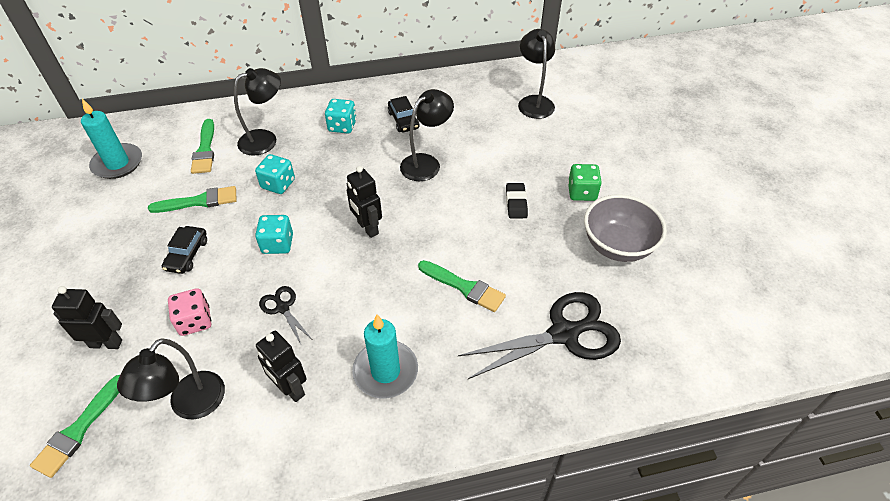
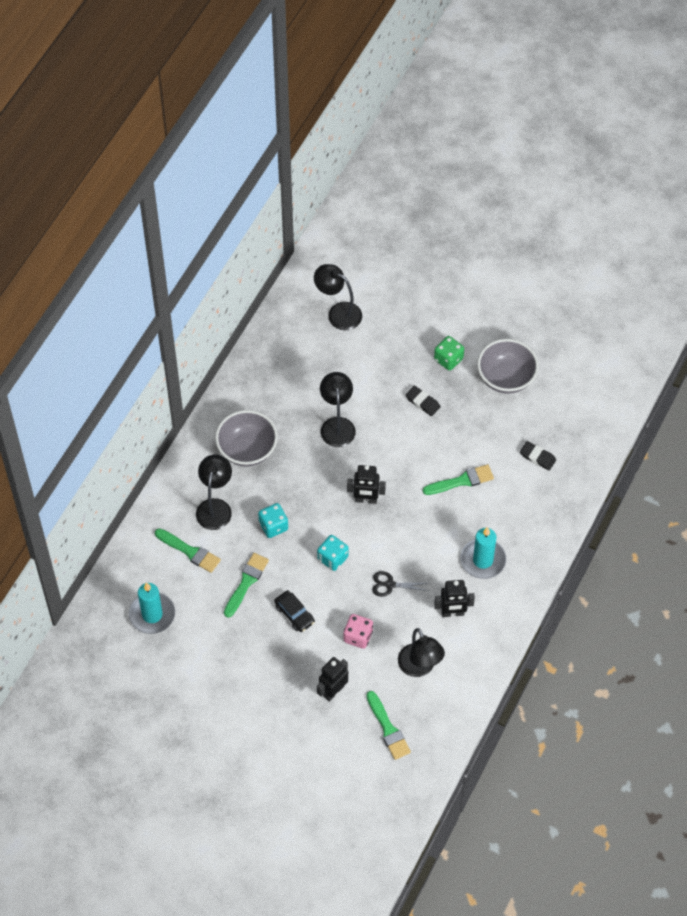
camera: 50 degrees left, 10 degrees up
turquoise dice [325,99,356,134] -> grey bowl [215,410,278,467]
black car [388,96,419,132] -> none
black scissors [458,292,621,379] -> black eraser [520,441,556,470]

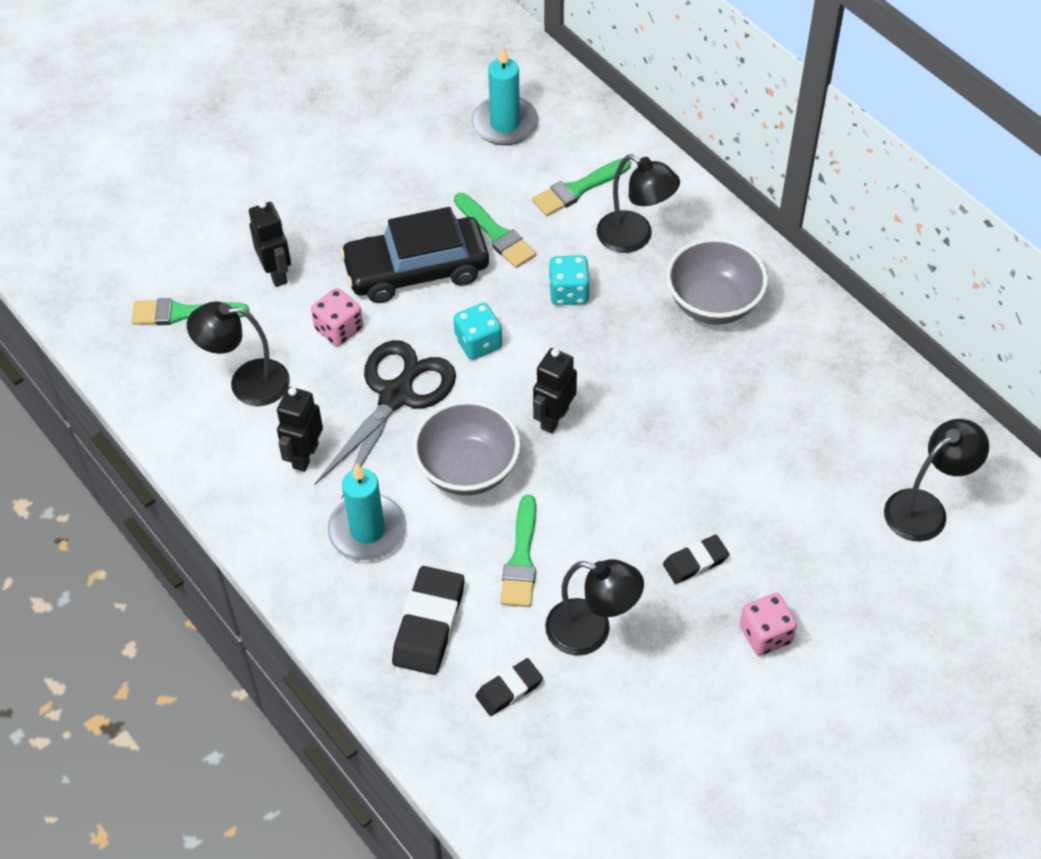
camera: 115 degrees right, 5 degrees down
black car [274,590,315,632] -> black car [340,207,489,303], size x2.04
black lamp [320,372,356,447] -> black lamp moved to [545,559,644,656]
black scissors [372,571,428,597] -> black scissors [314,340,456,498], size x2.08
green dice [434,336,464,371] -> pink dice [740,593,797,656]
grey bowl [477,339,539,394] -> grey bowl moved to [412,400,521,496]
none -> black eraser [392,566,464,675]

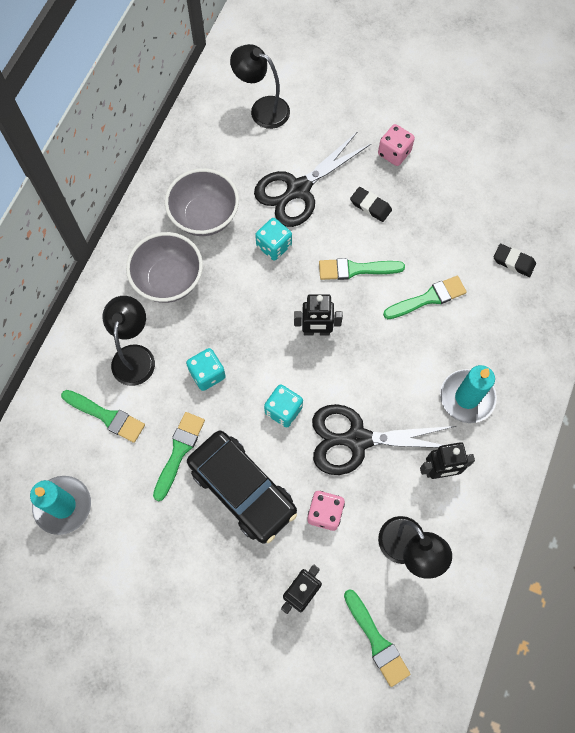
camera: 120 degrees left, 15 degrees up
black eraser [392,566,464,675] -> none
grey bowl [412,400,521,496] -> grey bowl moved to [165,168,239,236]
black lamp [545,559,644,656] -> none
none -> black scissors [254,131,372,227]
none -> turquoise dice [255,218,292,261]
none -> green brush [319,258,405,280]

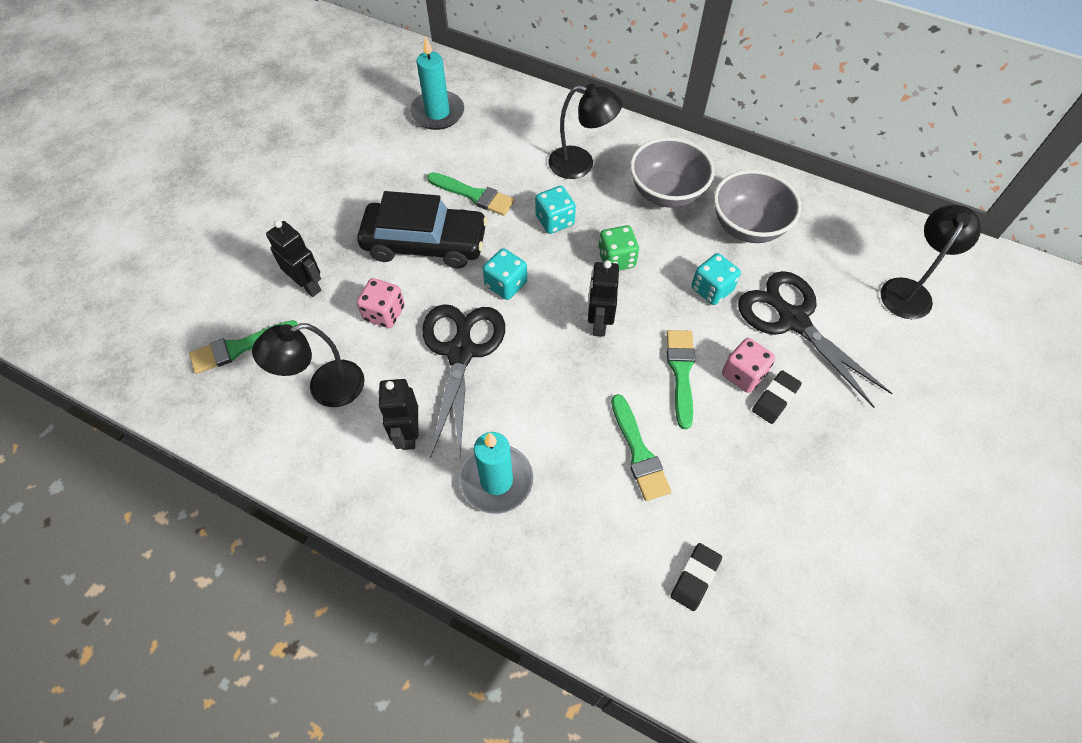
camera: 95 degrees right, 10 degrees down
green brush [61,390,145,443] -> none
black car [187,430,297,544] -> black car turned 135 degrees counterclockwise [357,191,488,268]
pink dice [378,124,415,166] -> pink dice moved to [722,338,775,393]
none -> green dice [598,225,639,270]

